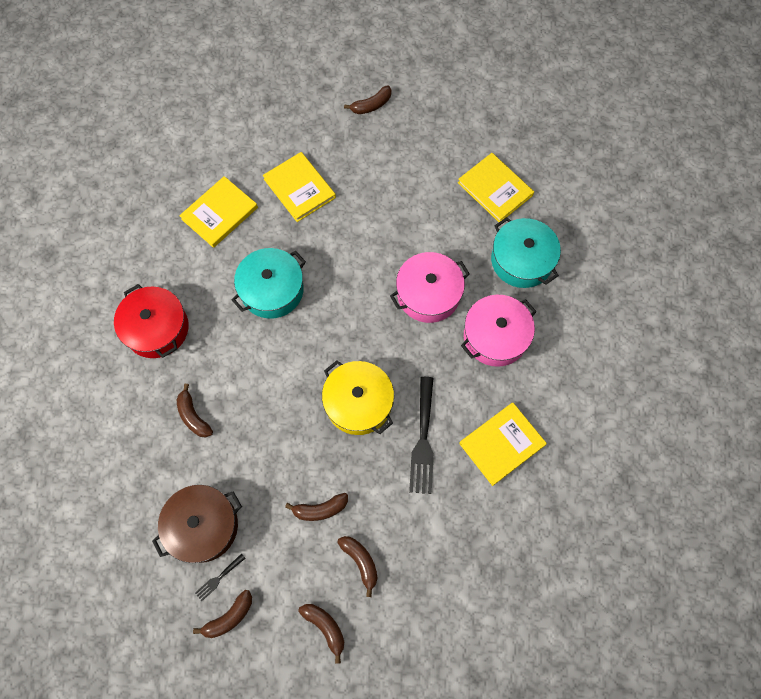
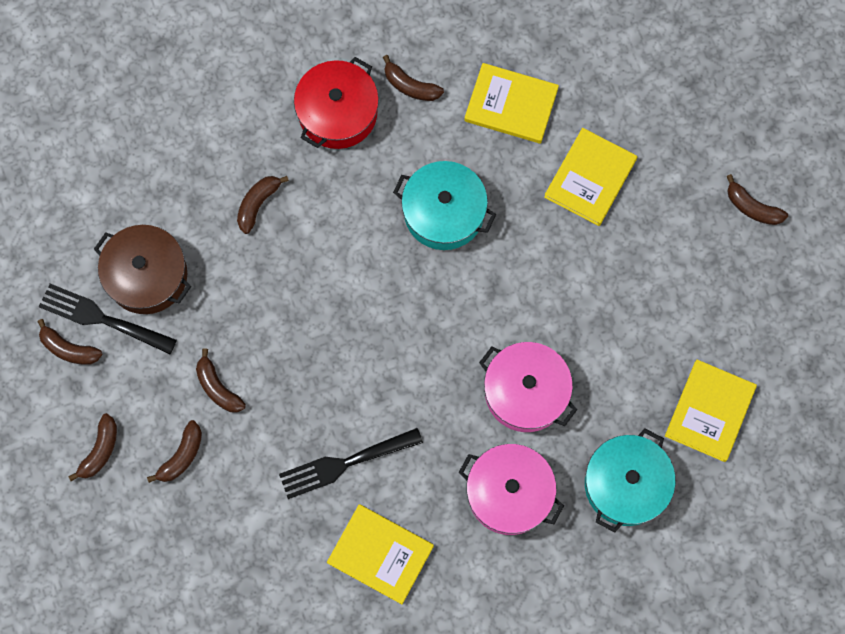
camera: 65 degrees right, 5 degrees up
black fork [195,553,246,601] -> black fork [39,284,177,354], size x2.15
yellow pot [322,360,394,435] -> none
none -> brown banana [383,55,444,101]

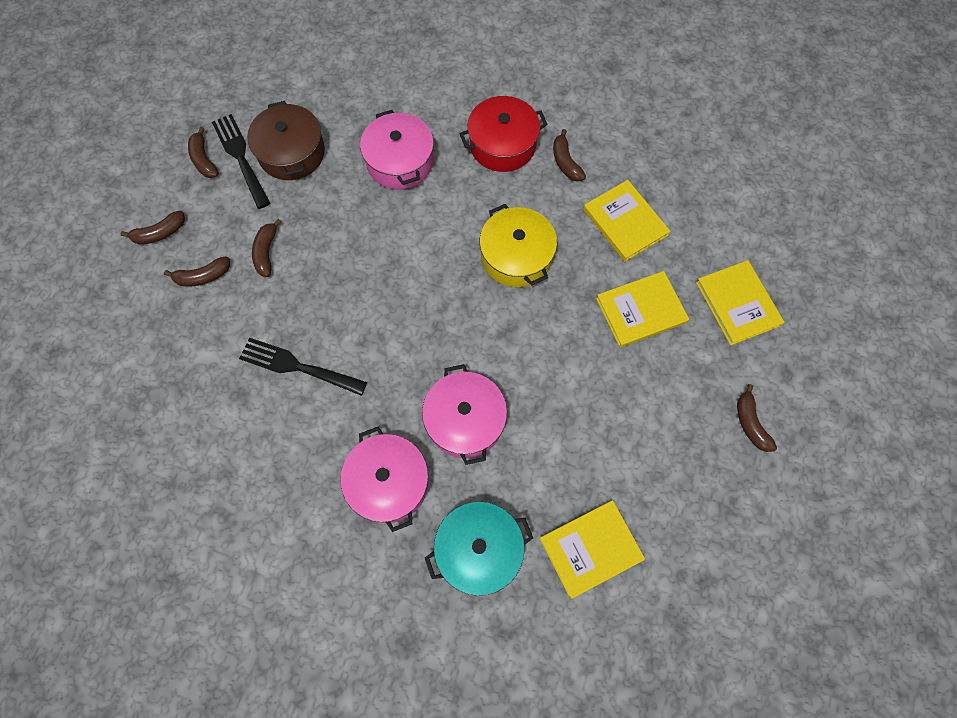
camera: 40 degrees right, 5 degrees down
brown banana [237,176,289,234] -> pink pot [360,110,434,189]
yellow book [327,504,434,604] -> yellow book moved to [696,260,785,345]
turquoise pot [393,161,496,250] -> yellow pot [479,204,557,287]

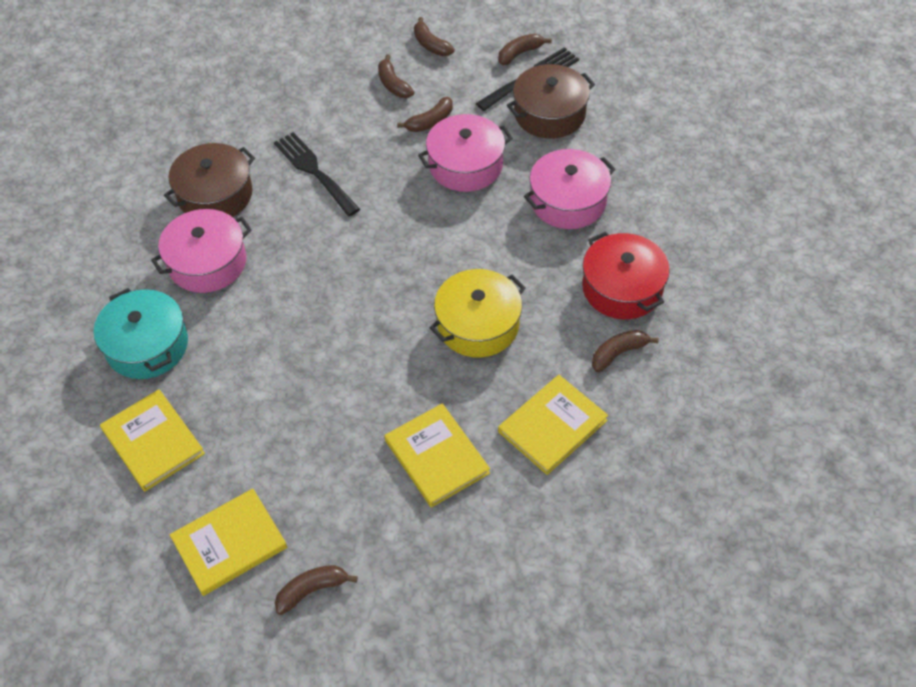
camera: 80 degrees right, 15 degrees down
black fork [239,337,367,396] -> black fork turned 45 degrees counterclockwise [274,132,360,216]
brown banana [252,219,281,277] -> brown banana turned 150 degrees clockwise [397,97,453,132]
pink pot [422,364,507,465] -> pink pot moved to [418,114,513,192]
yellow book [696,260,785,345] -> yellow book moved to [170,489,287,596]
none -> brown pot [164,143,255,217]

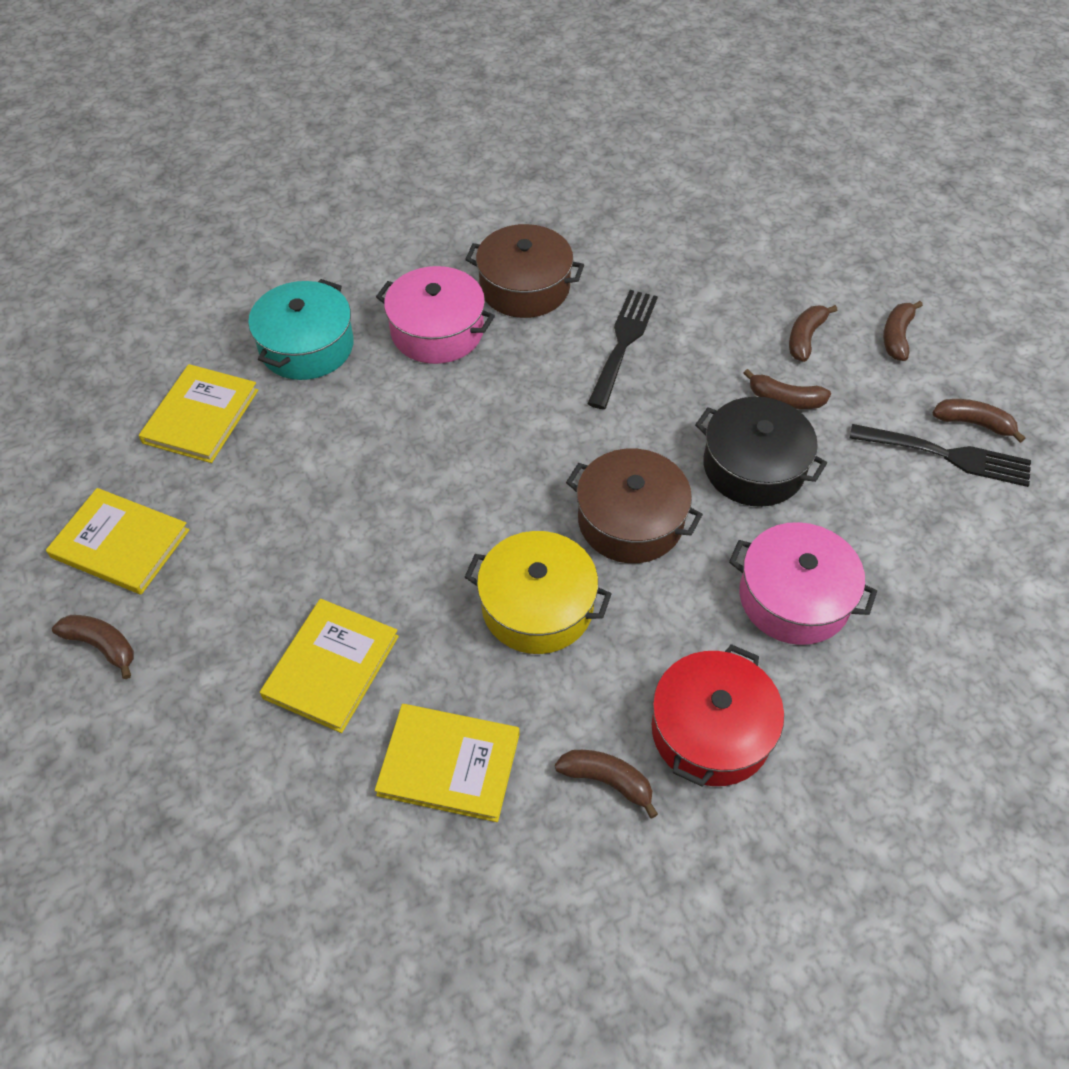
camera: 55 degrees right, 0 degrees up
pink pot [418,114,513,192] -> black pot [695,397,827,507]
brown pot [507,64,595,139] -> brown pot moved to [566,449,703,563]

